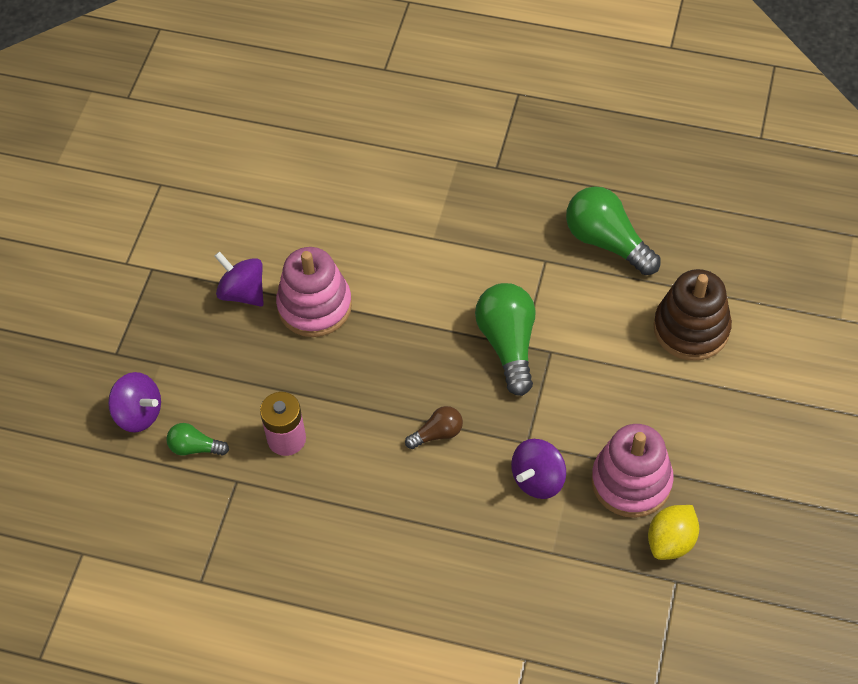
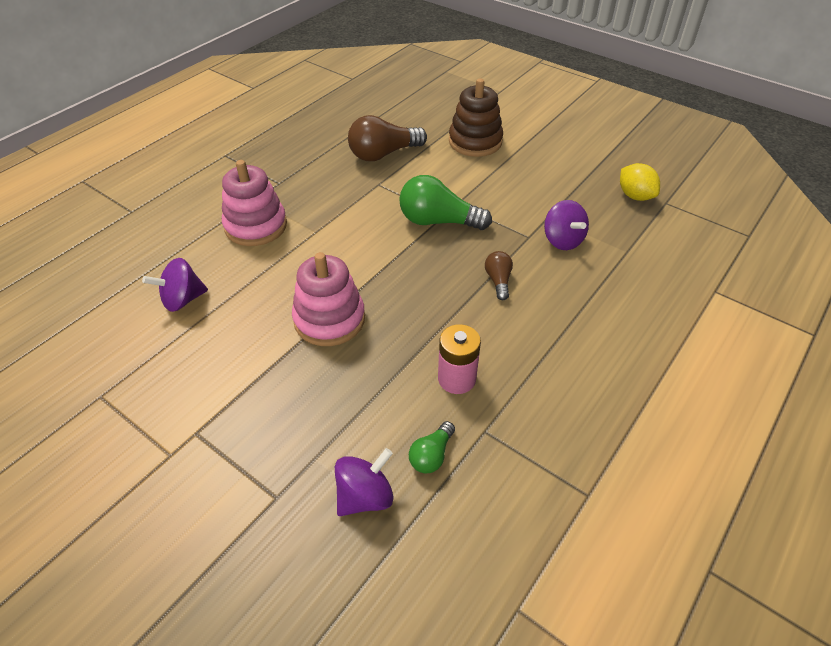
camera: 70 degrees left, 10 degrees down
purple spinning top [214,252,264,307] -> purple spinning top moved to [142,258,208,312]
green light bulb [566,186,661,275] -> brown light bulb [348,115,427,161]
pink stacking toy [591,424,674,518] -> pink stacking toy moved to [222,160,287,246]

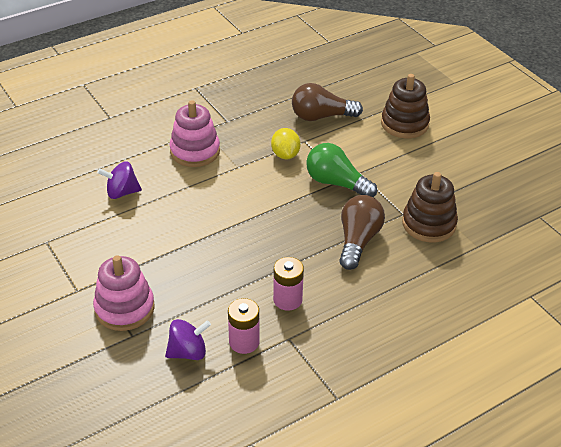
camera: 20 degrees right, 5 degrees down
pink stacking toy [292,252,365,346] -> pink stacking toy moved to [93,255,155,331]
green light bulb [409,421,455,474] -> pink battery [228,298,260,354]
brown light bulb [485,251,513,300] -> brown light bulb [339,195,385,270], size x1.91
purple spinning top [544,200,589,250] -> brown stacking toy [402,172,458,242]
yellow lemon [620,163,660,201] -> yellow lemon moved to [271,128,300,159]

